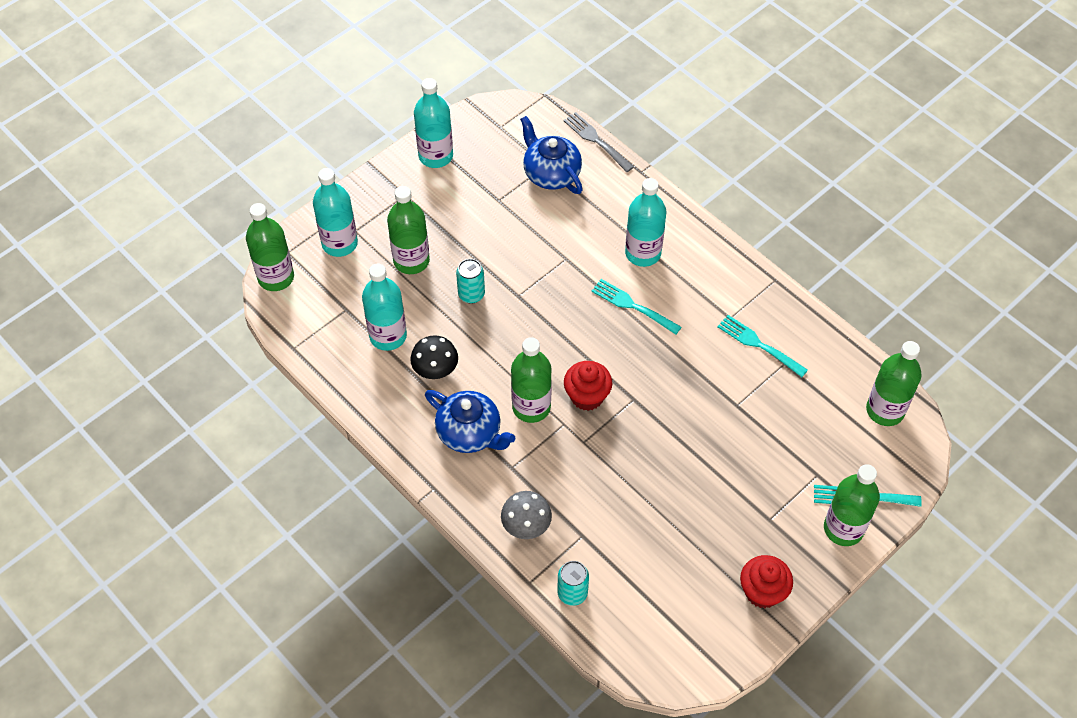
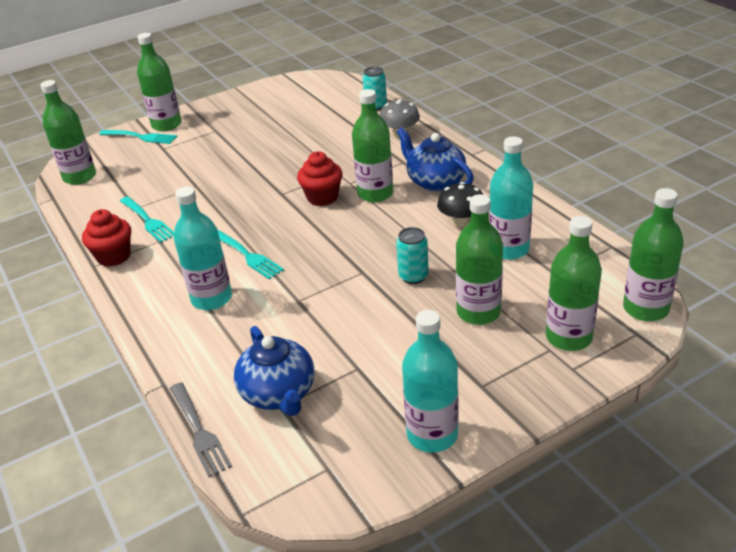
camera: 165 degrees left, 20 degrees down
turquoise bottle [313,168,358,257] -> green bottle [546,216,602,351]
red cupcake [740,555,793,608] -> red cupcake moved to [82,209,131,267]

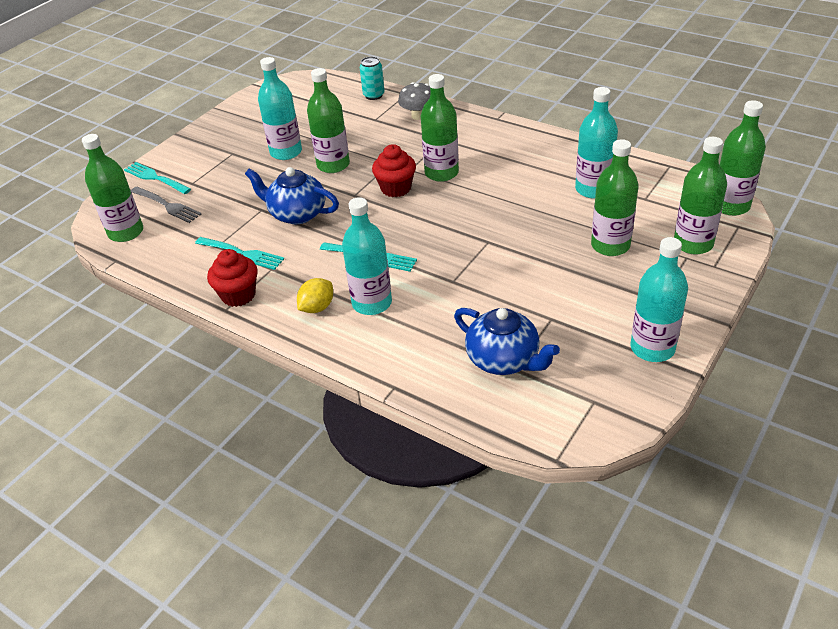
camera: 25 degrees left, 5 degrees up
turquoise fork [99,130,177,144] -> turquoise fork turned 135 degrees counterclockwise [124,162,191,194]
green bottle [137,33,182,131] -> green bottle moved to [307,68,350,173]
grey fork [170,382,232,477] -> grey fork moved to [131,187,201,223]
turquoise can [396,227,429,284] -> none
blue teapot [397,127,474,191] -> blue teapot moved to [245,167,339,224]
black mushroom [437,182,483,228] -> none
none -> turquoise bottle [258,57,302,160]
none -> yellow lemon [297,278,333,313]

